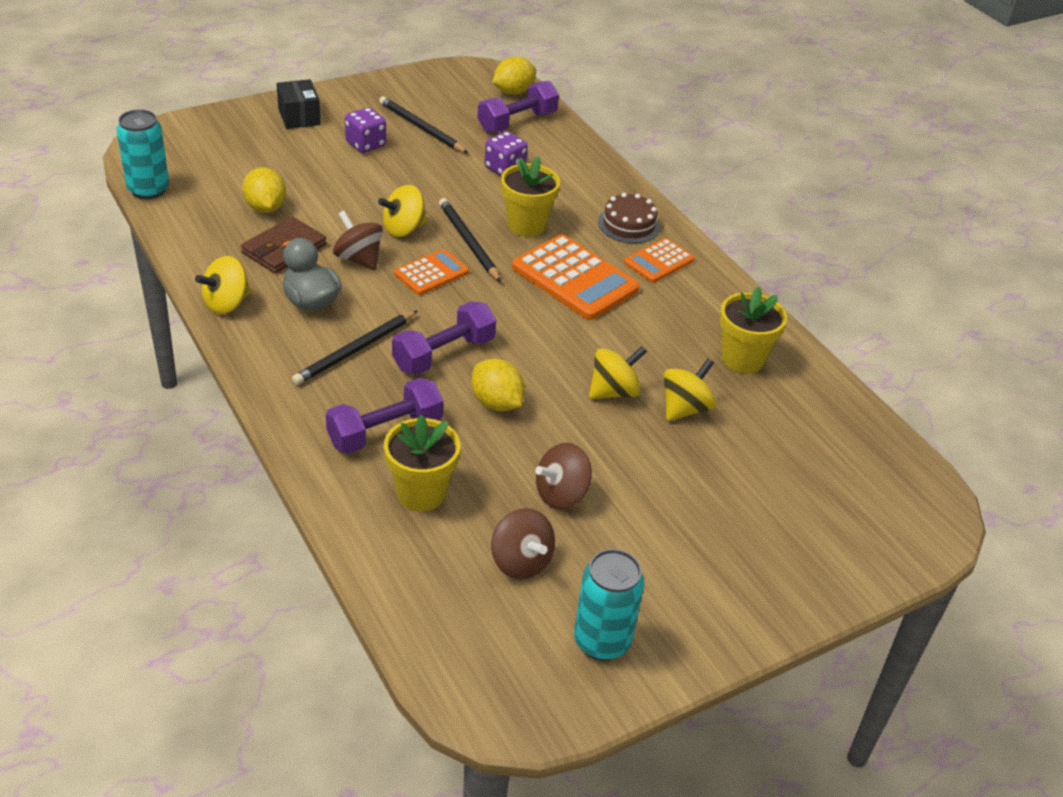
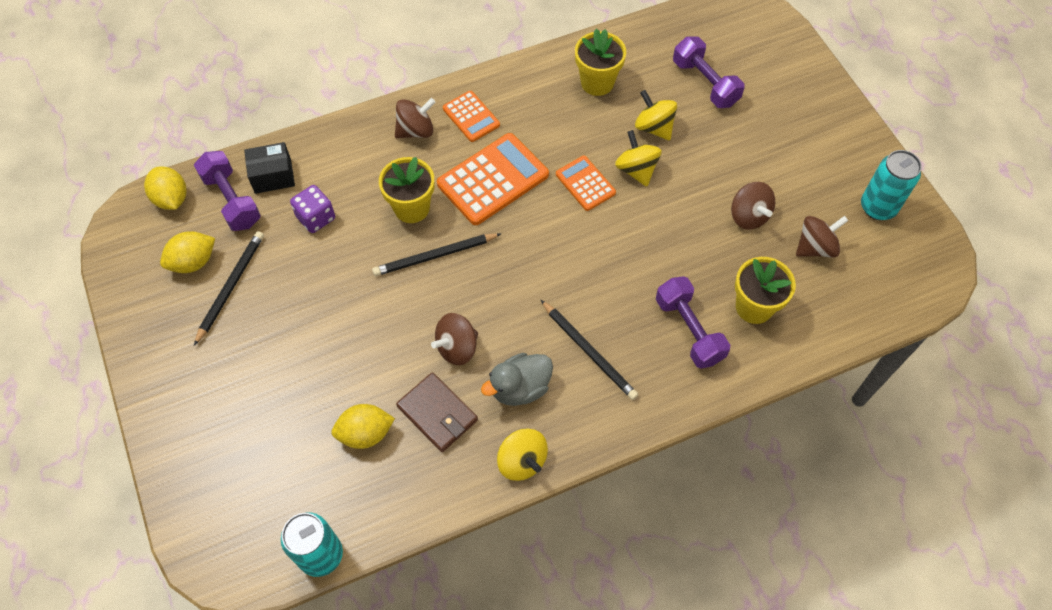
camera: 80 degrees left, 20 degrees up
black box [277,79,321,129] -> black box moved to [244,142,295,194]
purple dice [345,107,386,153] -> none
yellow spinning top [378,185,427,237] -> none
black pencil [379,96,468,153] -> black pencil turned 150 degrees clockwise [194,231,264,346]
purple dumbbell [392,301,496,375] -> purple dumbbell moved to [673,37,745,108]
orange calculator [394,249,469,295] -> orange calculator moved to [556,156,616,211]
yellow lemon [471,359,525,411] -> yellow lemon moved to [160,231,215,273]
brown cake [598,193,660,243] -> brown spinning top [395,98,435,138]

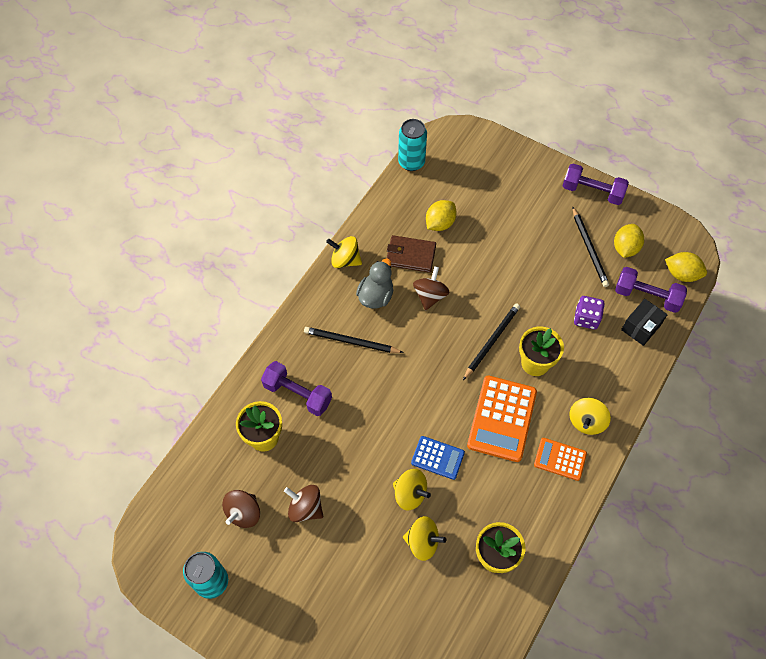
camera: 145 degrees right, 0 degrees up
brown spinning top [395,98,435,138] -> yellow spinning top [570,398,611,435]
orange calculator [556,156,616,211] -> blue calculator [411,436,465,480]
purple dumbbell [673,37,745,108] -> purple dumbbell moved to [563,164,629,205]

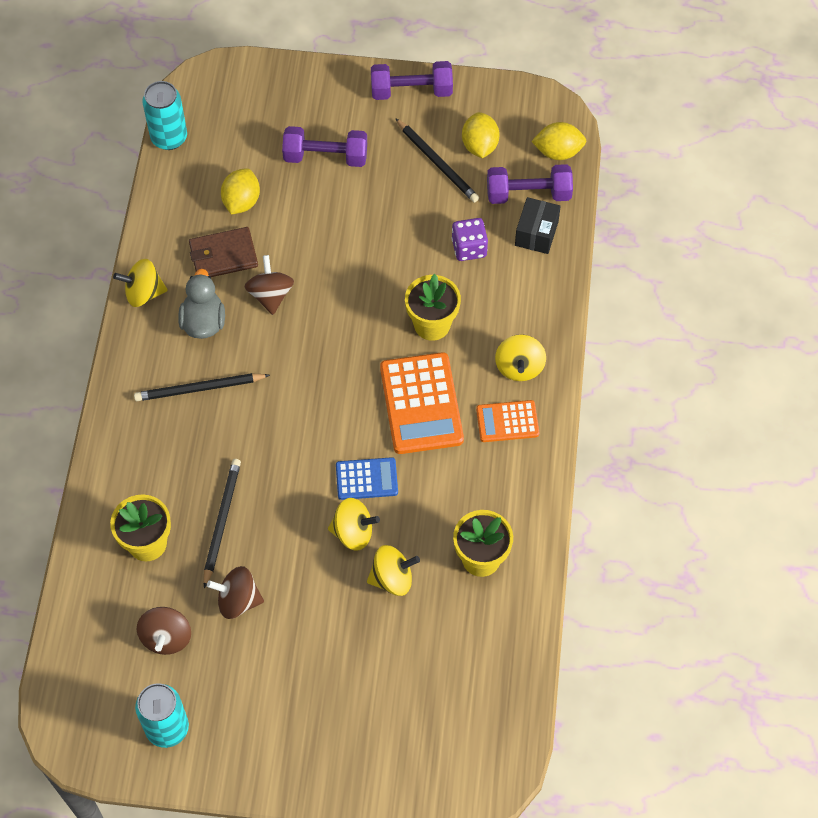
camera: 25 degrees left, 0 degrees up
purple dumbbell [261,361,332,416] -> purple dumbbell moved to [282,126,367,167]
black pencil [463,304,520,380] -> black pencil moved to [204,459,241,588]

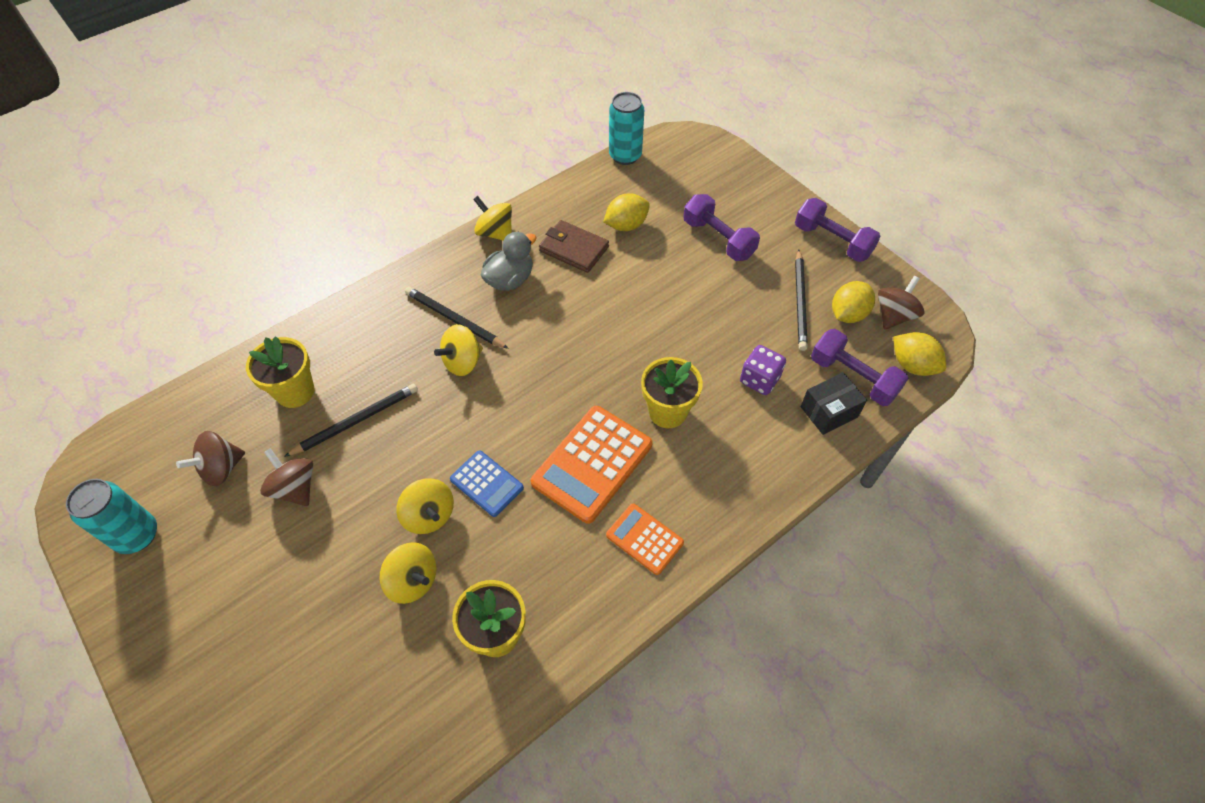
camera: 45 degrees right, 5 degrees down
brown spinning top [244,255,294,315] -> brown spinning top moved to [878,276,925,330]
yellow spinning top [495,335,546,381] -> yellow spinning top moved to [434,324,483,376]

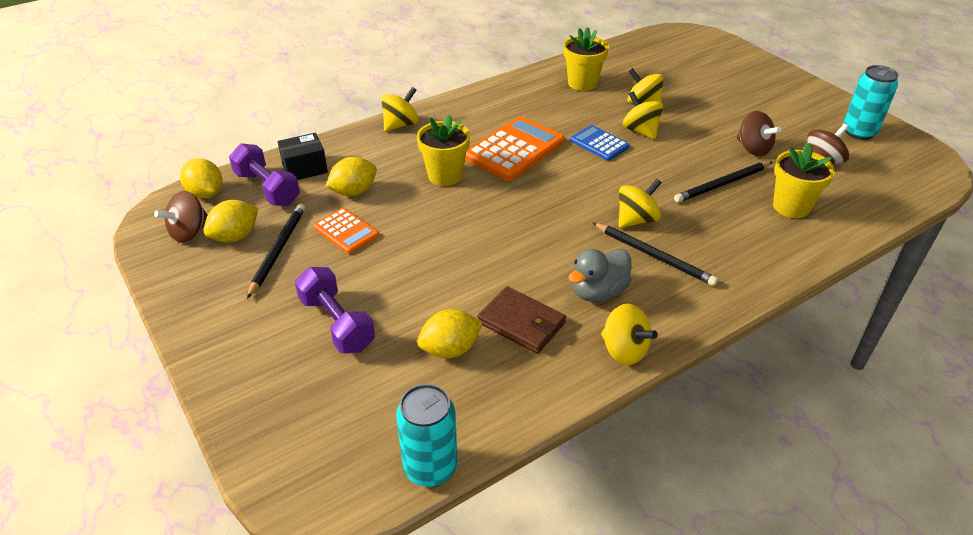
camera: 175 degrees left, 15 degrees down
orange calculator [606,504,684,575] -> orange calculator moved to [314,208,379,254]
purple dice [740,345,786,395] -> yellow lemon [326,157,377,196]
purple dumbbell [795,198,881,262] -> none
none -> yellow spinning top [381,87,419,132]

